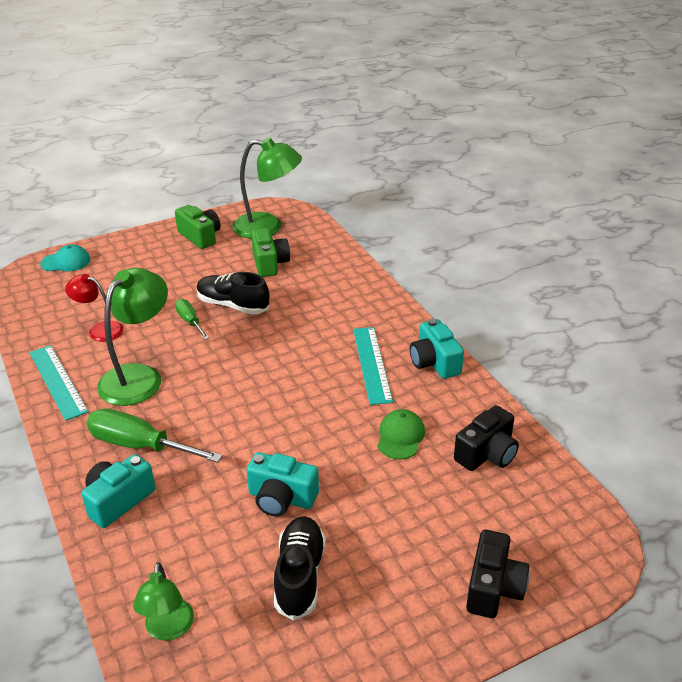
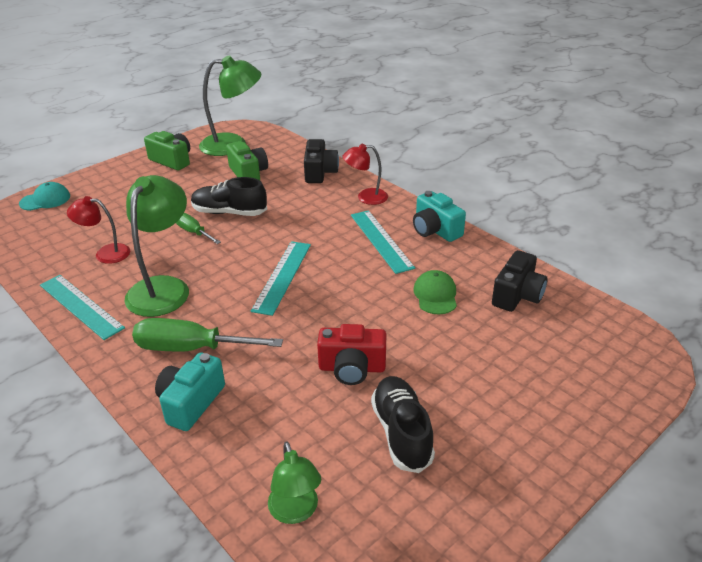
camera: 15 degrees left, 0 degrees up
turquoise camera [247,452,319,517] -> red camera [317,324,386,385]
black camera [466,530,529,618] -> black camera moved to [304,139,339,183]
none -> turquoise ruler [251,241,311,316]
none -> red lamp [343,144,388,205]

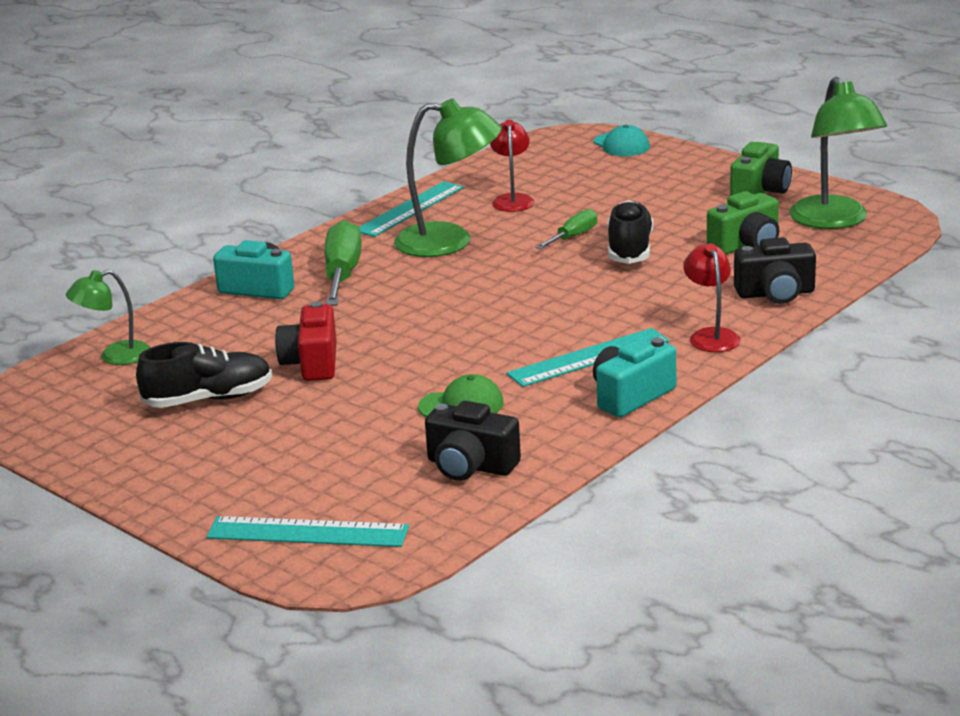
camera: 85 degrees right, 10 degrees down
turquoise ruler [251,241,311,316] -> turquoise ruler moved to [206,516,409,547]

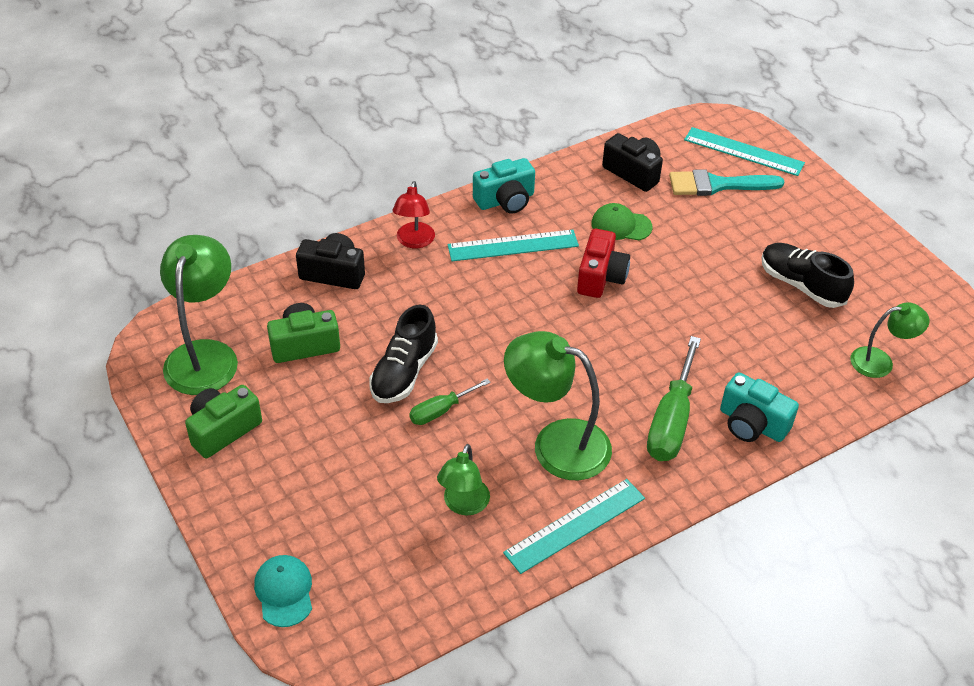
camera: 165 degrees left, 20 degrees up
black shoe [136,342,272,408] -> black shoe turned 45 degrees clockwise [762,243,854,308]
red camera [275,301,337,381] -> red camera moved to [577,229,630,298]
red lamp [490,120,534,212] -> green lamp [437,444,490,515]
none -> turquoise brush [669,169,784,196]

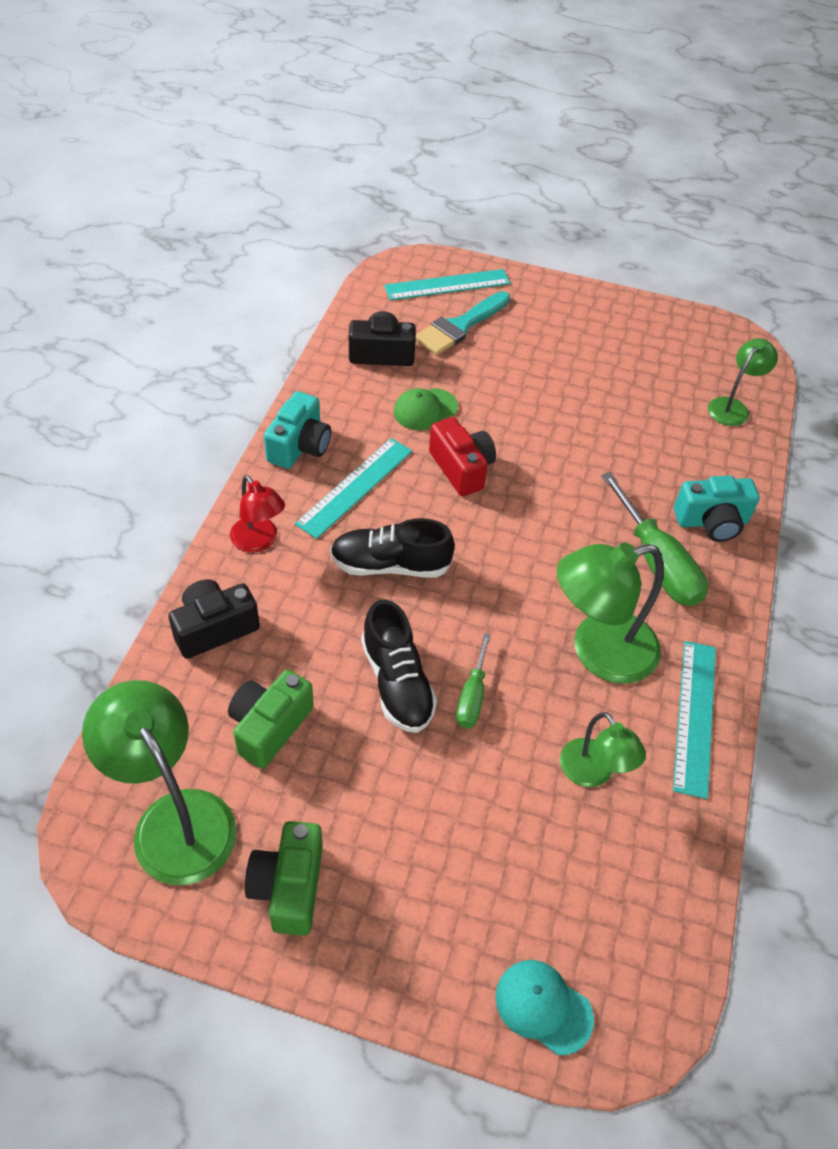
camera: 45 degrees left, 5 degrees up
black shoe [762,243,854,308] -> black shoe moved to [330,518,455,578]

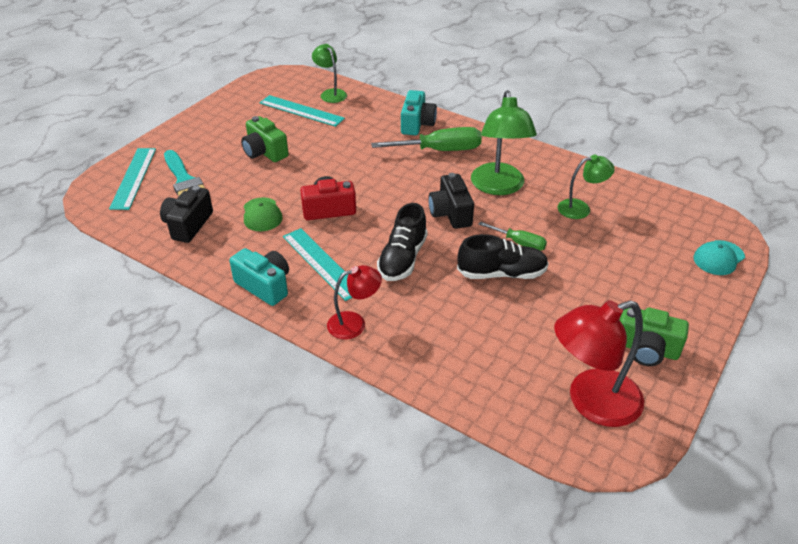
camera: 70 degrees left, 10 degrees down
green lamp [82,680,237,885] -> red lamp [554,300,644,427]
black camera [168,579,260,659] -> black camera moved to [428,173,474,229]
green camera [228,670,314,769] -> green camera moved to [241,116,289,162]
turquoise ruler [673,641,716,799] -> turquoise ruler moved to [259,95,345,127]

